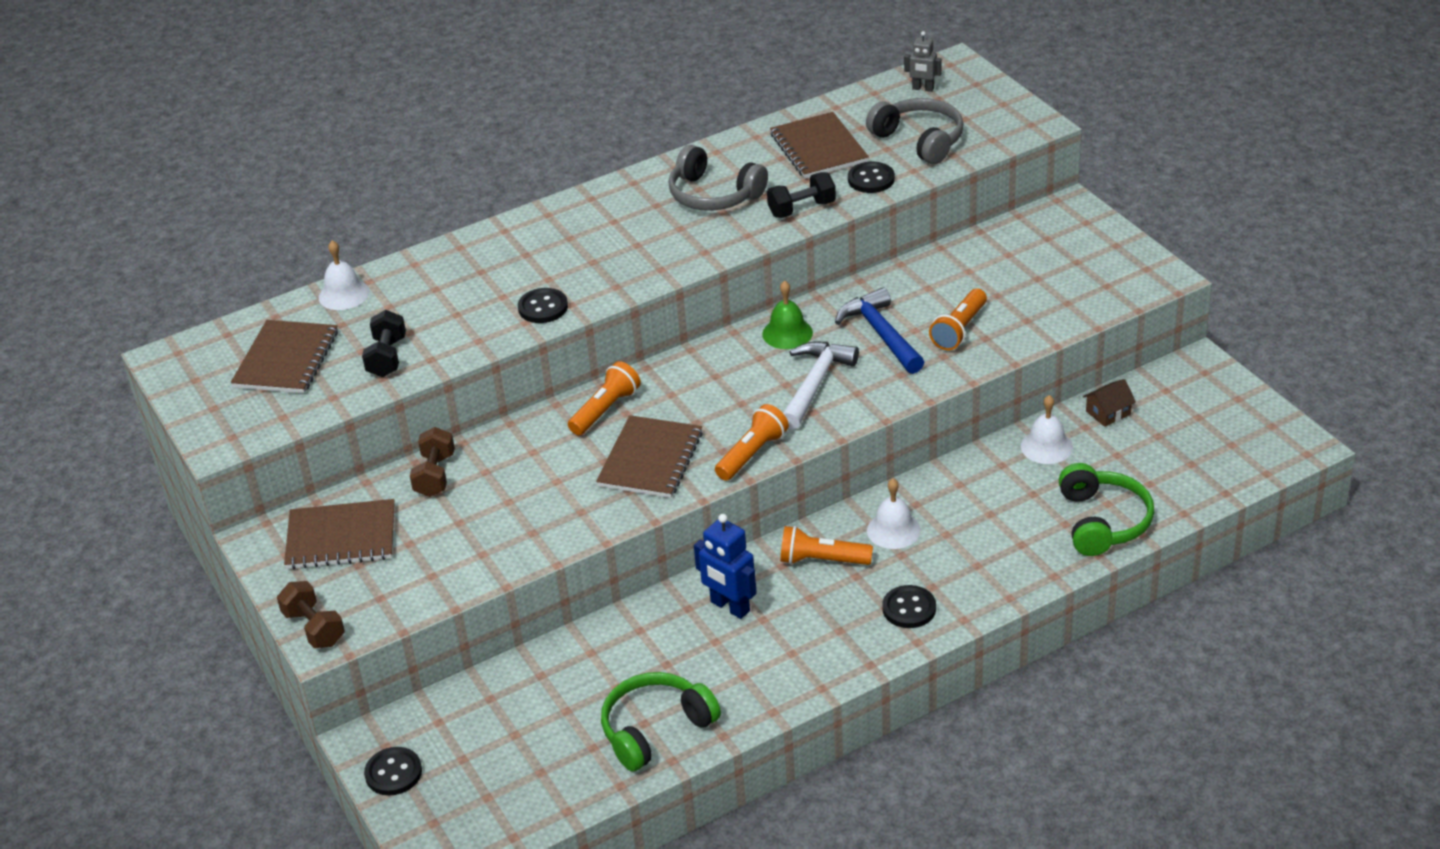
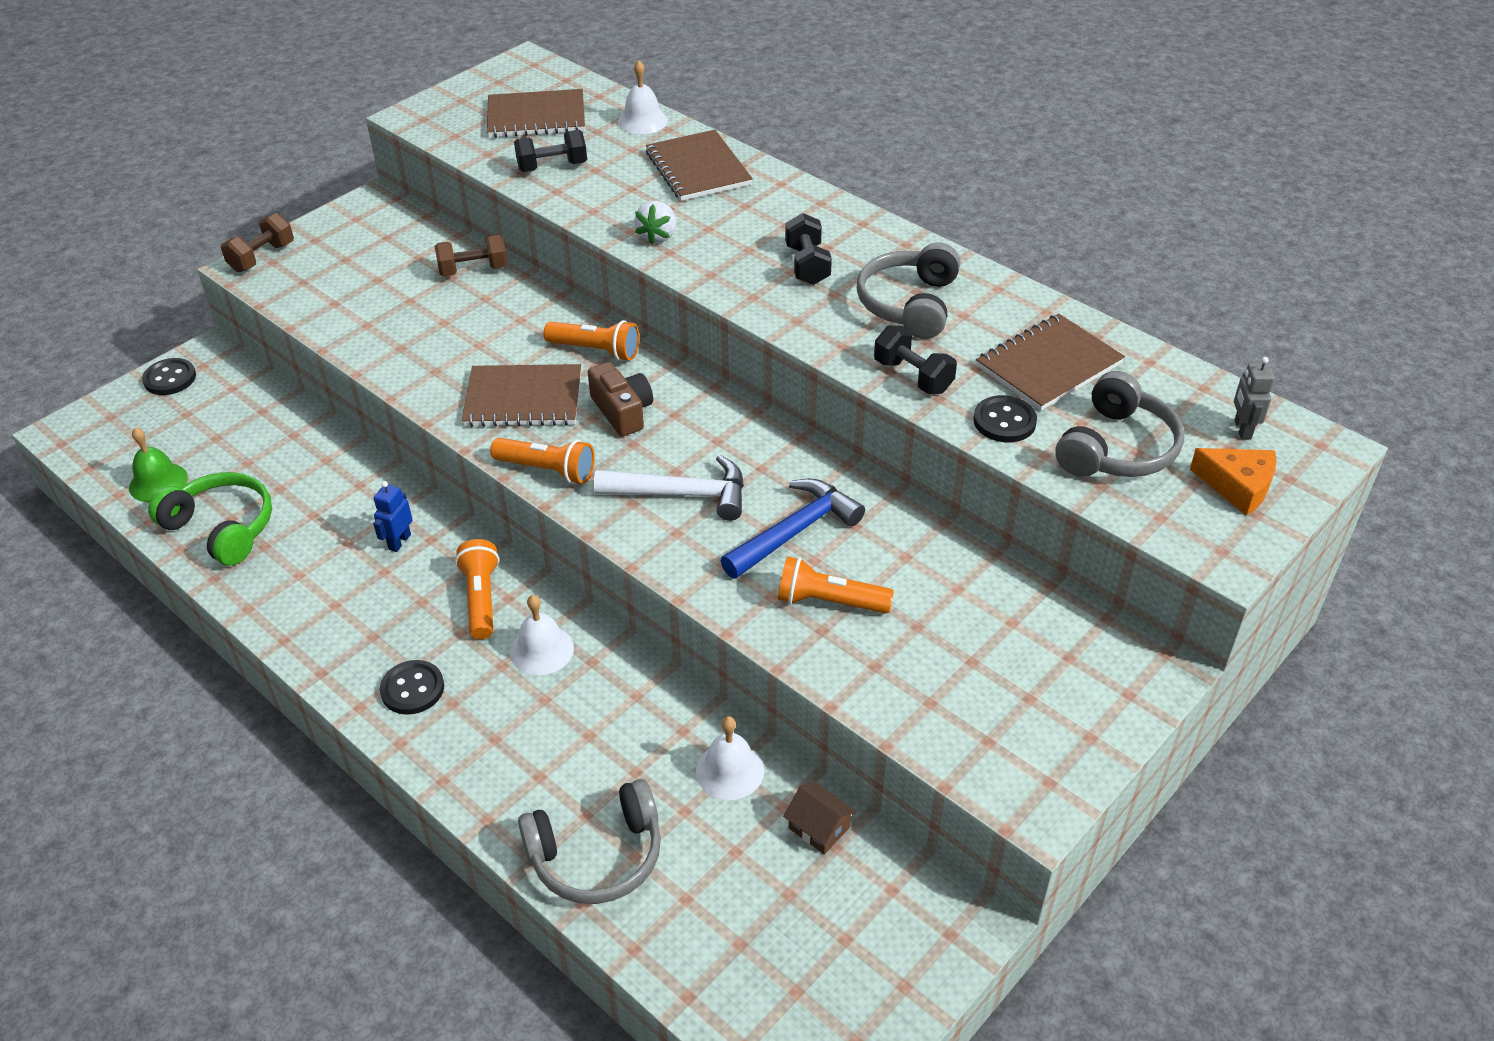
camera: 70 degrees right, 5 degrees up
brown notebook [284,499,395,569] -> brown notebook moved to [646,130,753,201]
black button [518,288,568,323] -> white strawberry [635,201,676,245]
blue robot [694,514,757,619] -> blue robot [373,481,413,552], size x0.62
green bell [762,281,813,349] -> green bell moved to [129,427,188,503]
green headphones [1059,463,1154,556] -> grey headphones [518,779,661,904]
none -> brown camera [588,362,653,437]
none -> black dumbbell [785,213,832,285]
none -> orange cheese [1190,448,1277,516]

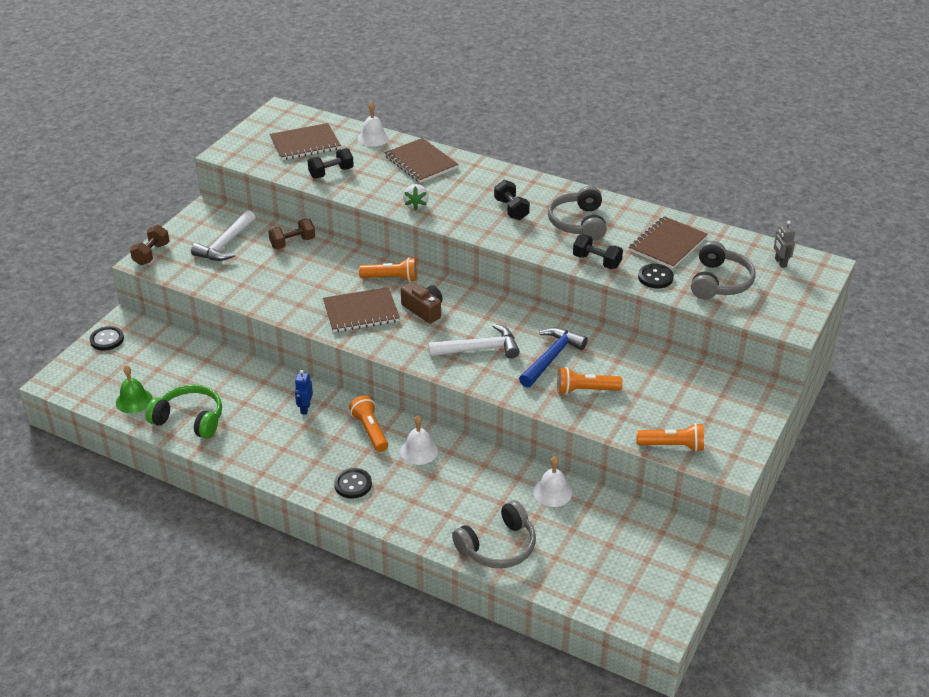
camera: 15 degrees left, 5 degrees down
orange flashlight [490,438,595,484] -> orange flashlight moved to [636,423,704,452]
brown house [783,783,857,854] -> none
orange cheese [1190,448,1277,516] -> none
none -> white hammer [191,210,256,261]

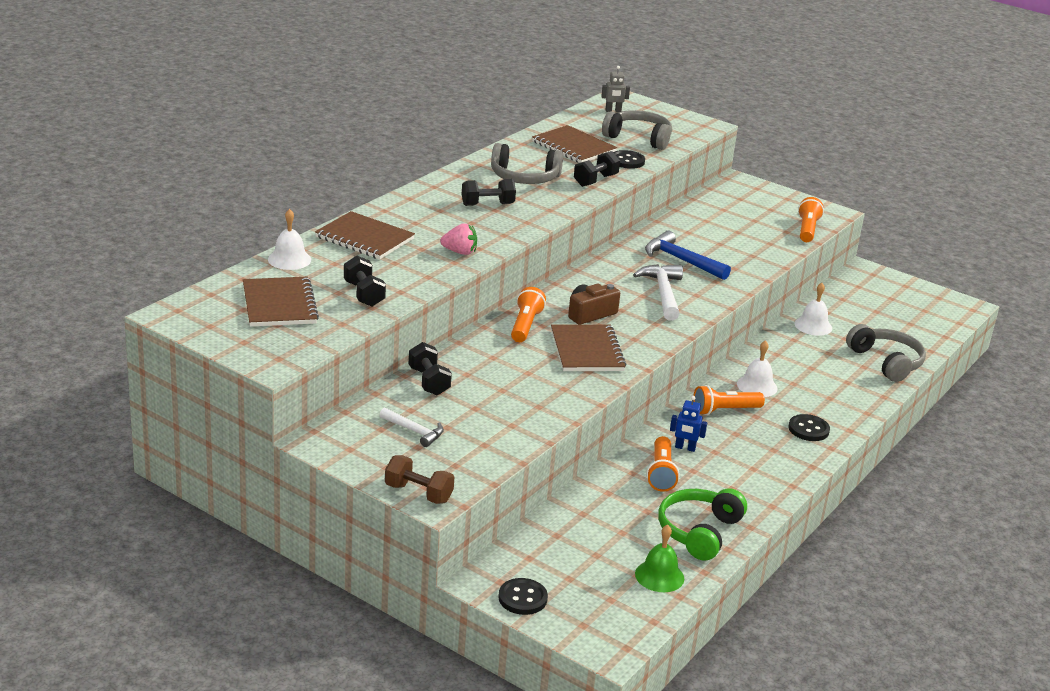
camera: 85 degrees left, 10 degrees down
white hammer [191,210,256,261] -> white hammer [380,408,444,447], size x0.61
brown dumbbell [268,219,315,249] -> black dumbbell [409,342,452,395]
brown notebook [385,138,459,183] -> brown notebook turned 60 degrees clockwise [315,211,415,259]
white strawberry [403,184,429,210] -> pink strawberry [440,223,477,255]
orange flashlight [557,367,622,395] -> orange flashlight moved to [647,436,679,492]

